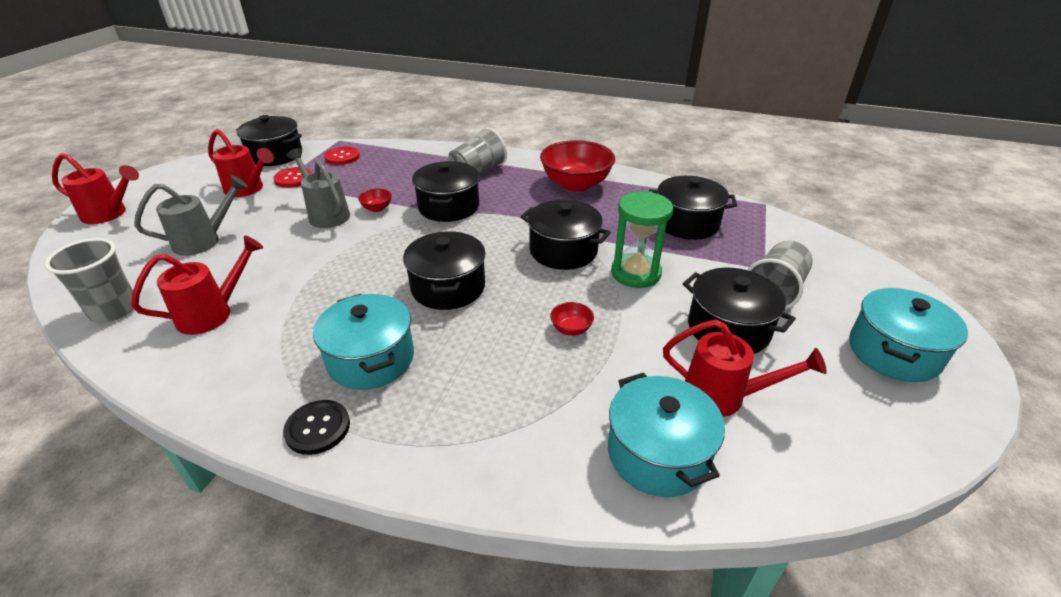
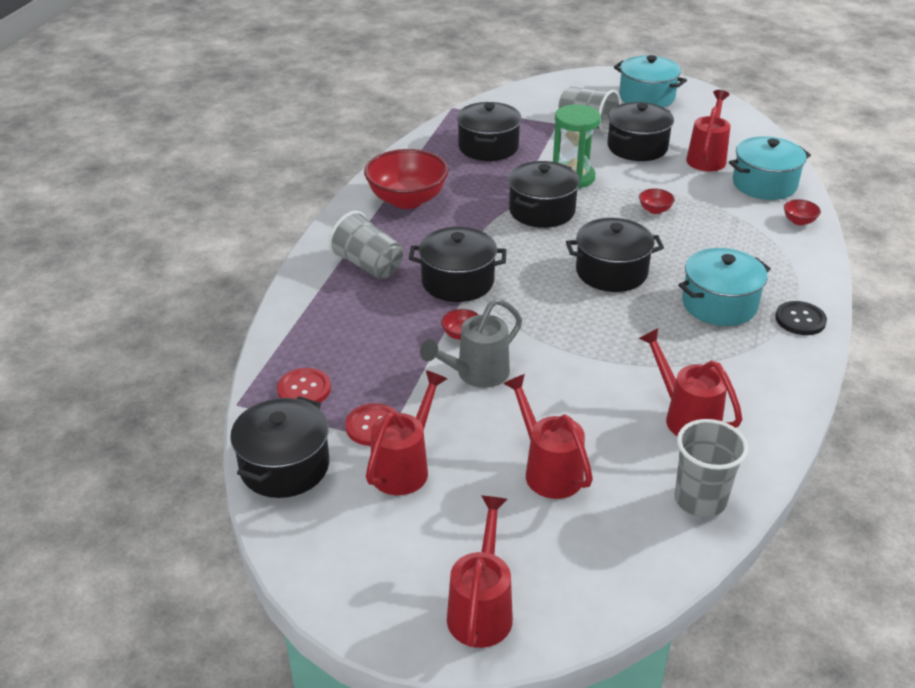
camera: 90 degrees left, 0 degrees up
grey watering can [134,175,248,256] -> red watering can [503,374,593,499]
none -> red bowl [784,199,821,226]

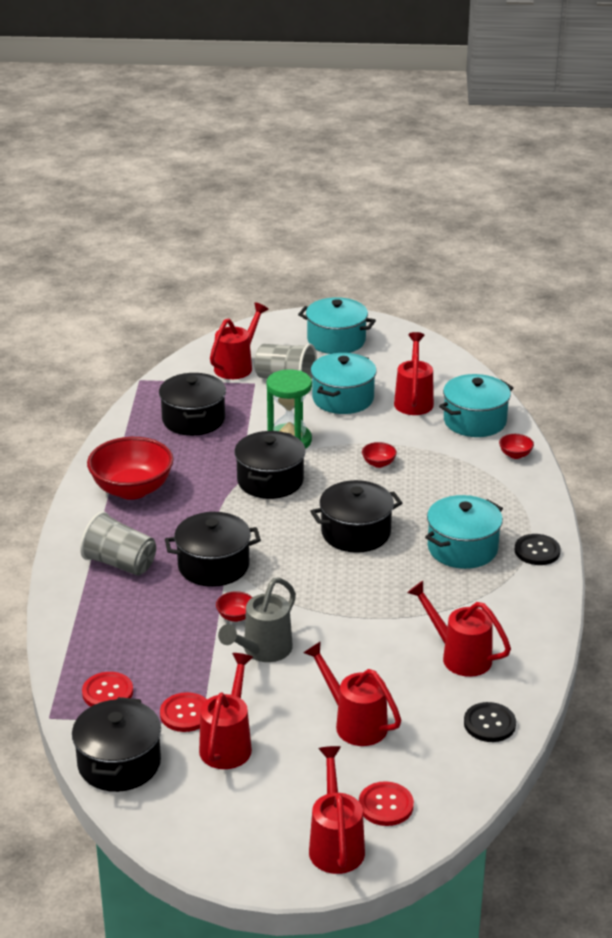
camera: 15 degrees left, 5 degrees down
black pot [607,102,674,161] -> turquoise pot [311,353,377,414]
grey cup [675,419,748,517] -> black button [464,702,516,742]
none -> red watering can [210,302,269,379]
none -> red button [359,781,414,826]

